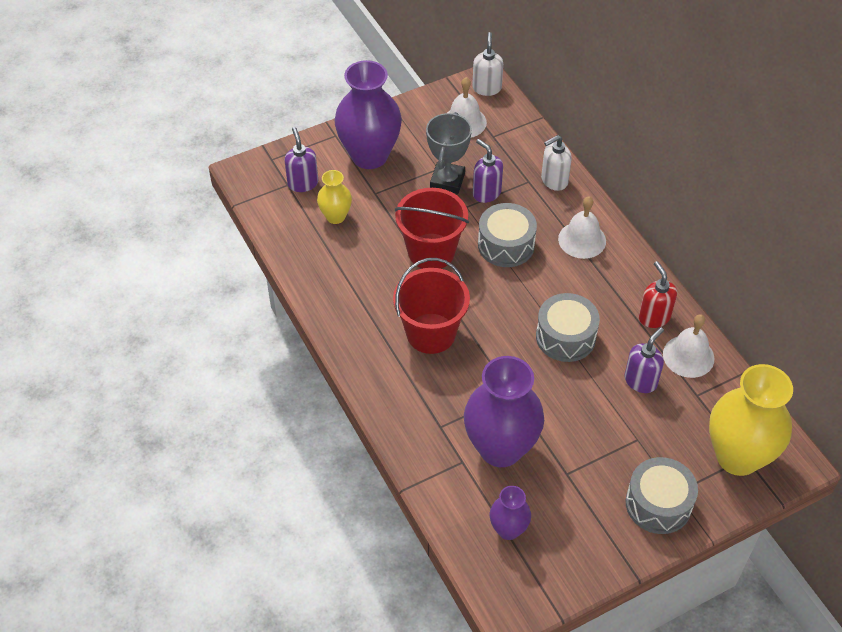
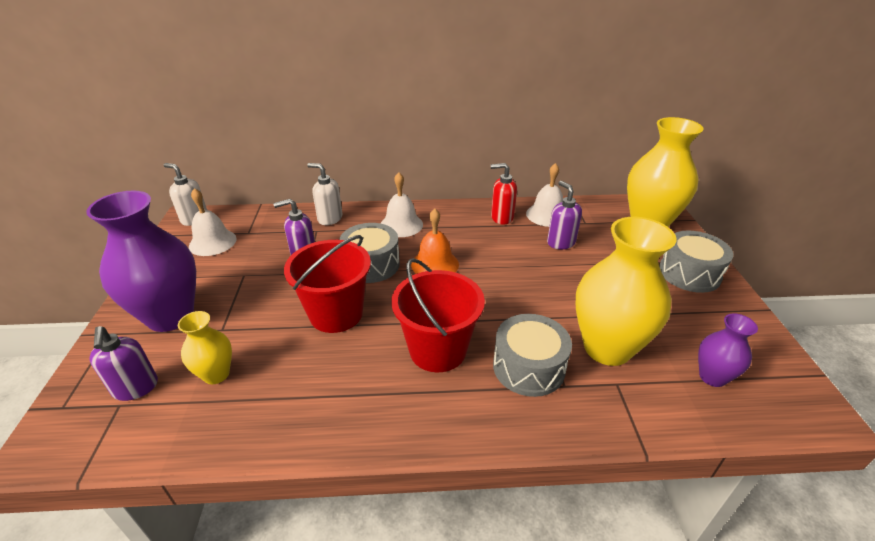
camera: 65 degrees left, 15 degrees down
purple soap dispenser [284,127,318,192] -> purple soap dispenser turned 120 degrees counterclockwise [89,326,158,401]
grey trophy [426,112,472,194] -> none
purple vase [464,356,544,467] -> yellow vase [576,217,677,366]
grey drum [536,293,600,362] -> grey drum moved to [493,314,572,397]
white soap dispenser [541,135,572,191] -> white soap dispenser turned 120 degrees clockwise [307,163,342,225]
none -> orange bell [411,209,459,274]

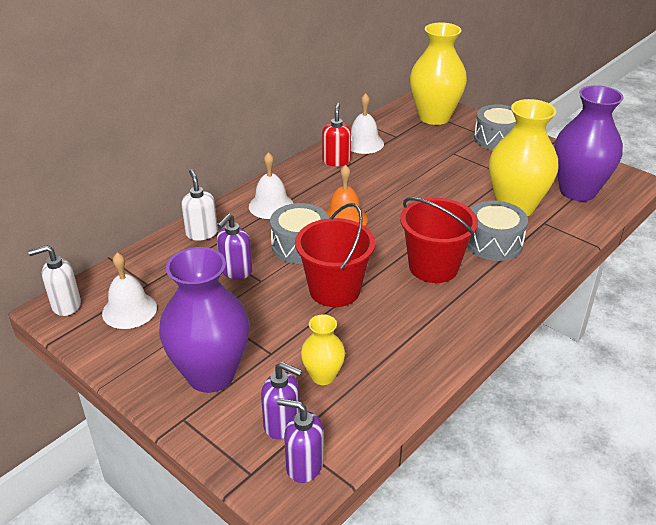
camera: 45 degrees left, 0 degrees up
white soap dispenser [307,163,342,225] -> white soap dispenser turned 90 degrees clockwise [181,169,218,240]
red soap dispenser [491,163,517,224] -> red soap dispenser turned 135 degrees clockwise [322,103,351,166]
purple soap dispenser [547,181,582,249] -> purple soap dispenser moved to [277,398,323,483]
purple vase [698,313,758,387] -> purple vase [554,85,624,201], size x1.98

